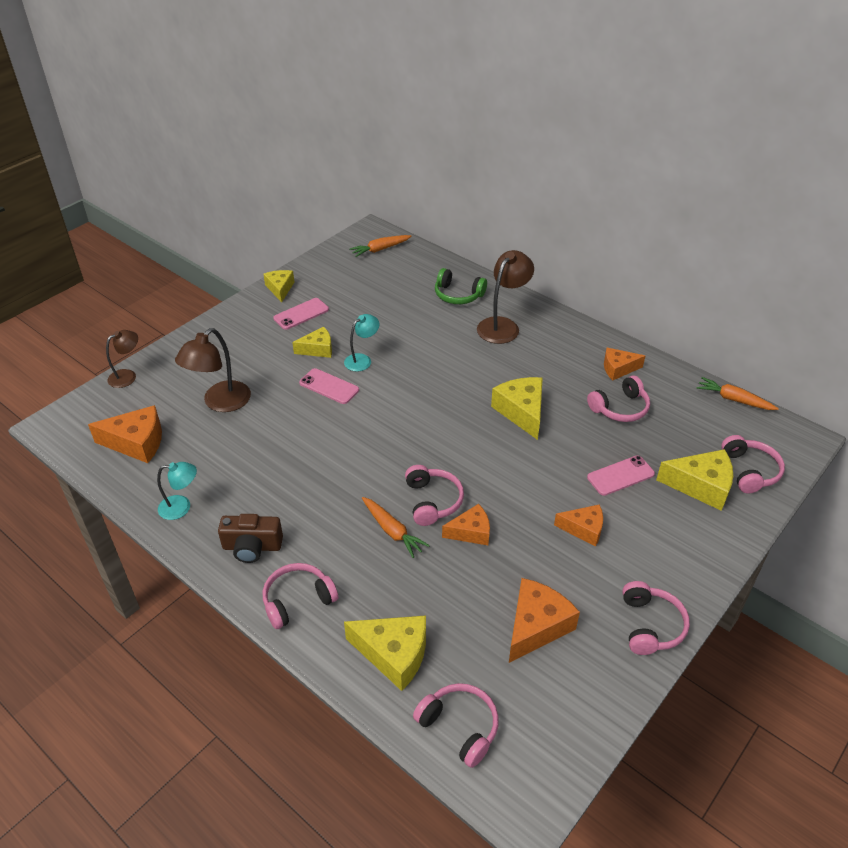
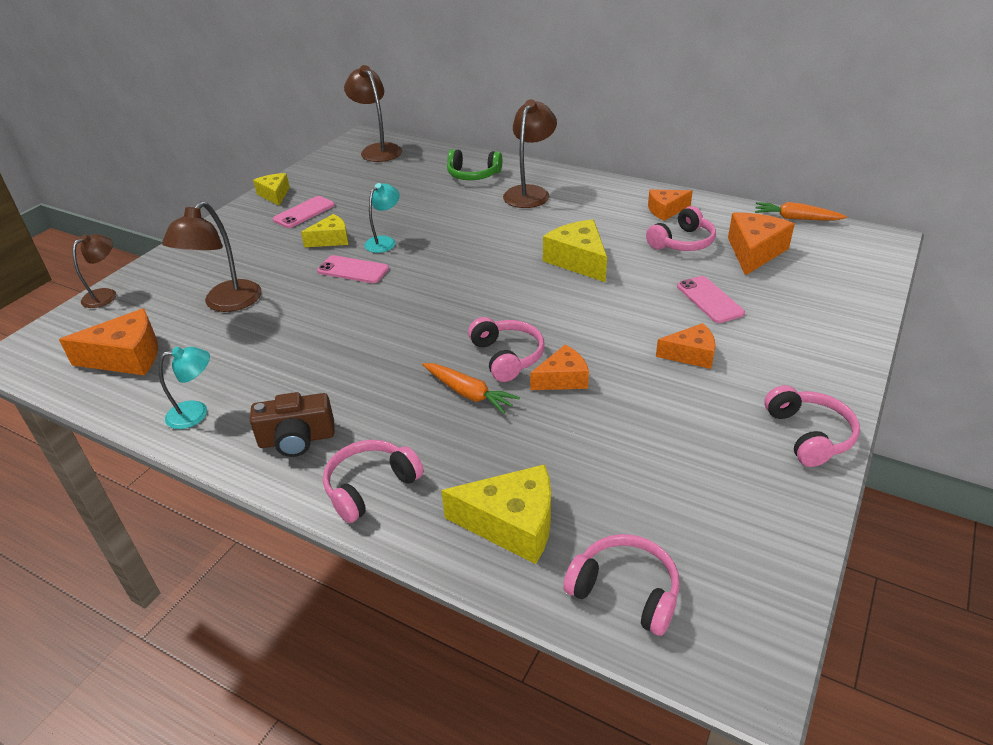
camera: 10 degrees left, 5 degrees down
orange carrot [349,235,412,257] -> brown lamp [344,65,402,162]
orange cheese [509,578,580,663] -> orange cheese moved to [728,213,795,276]
pink phone [587,455,655,496] -> pink phone turned 75 degrees counterclockwise [677,276,745,323]
yellow cheese [656,449,733,511] -> none
pink headphones [721,435,785,493] -> none

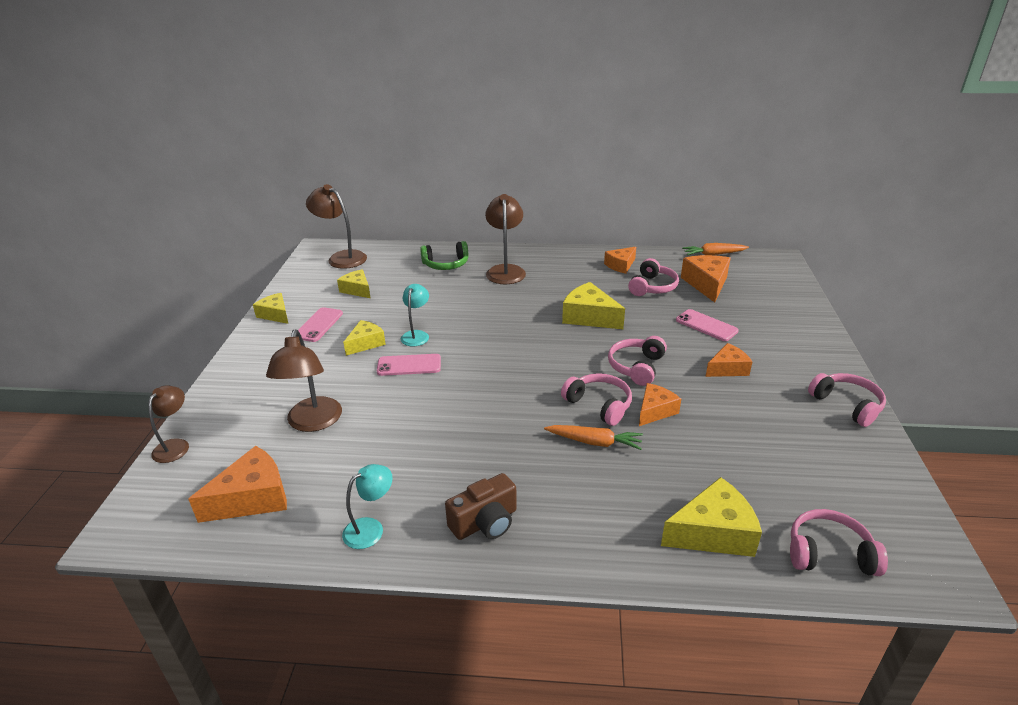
camera: 25 degrees left, 5 degrees down
pink headphones [323,440,424,523] -> pink headphones moved to [608,336,667,386]
none -> yellow cheese [337,269,370,298]

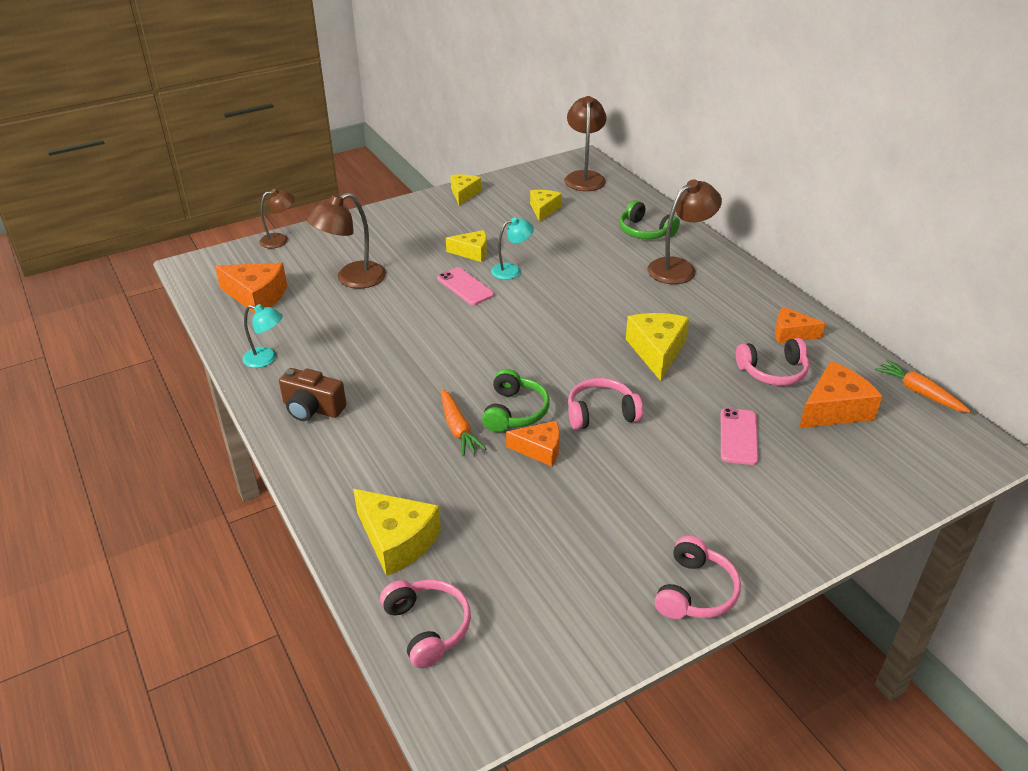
camera: 55 degrees right, 5 degrees up
pink phone [298,307,343,342] -> none
pink headphones [561,373,632,426] -> green headphones [482,369,550,432]
orange cheese [705,343,752,377] -> none

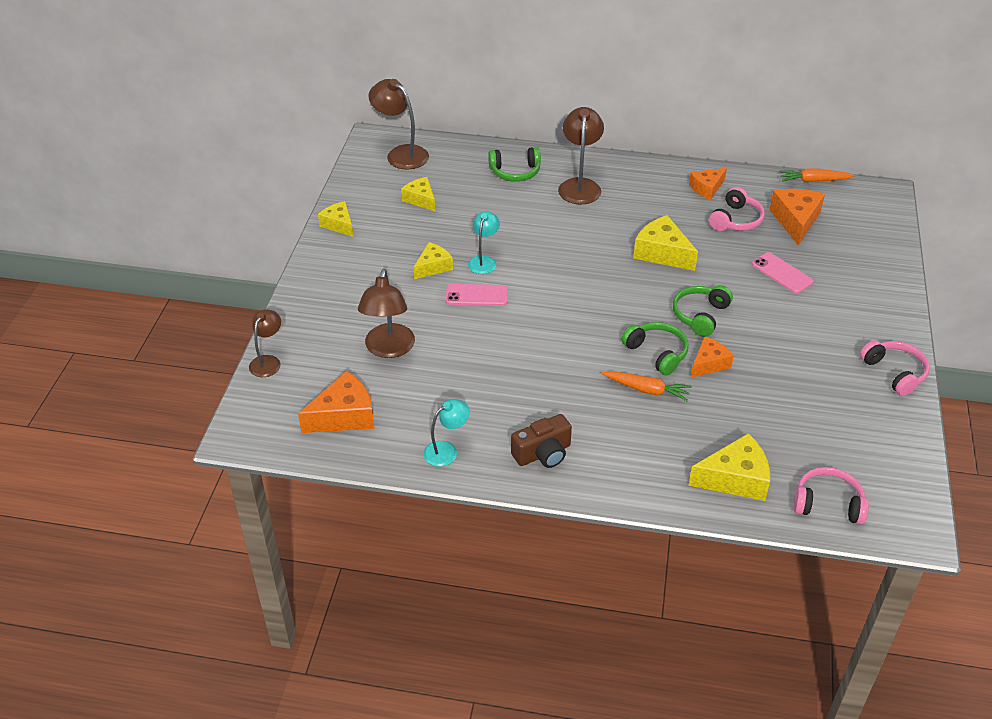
camera: 50 degrees left, 5 degrees up
pink headphones [568,378,643,430] -> green headphones [673,285,733,337]

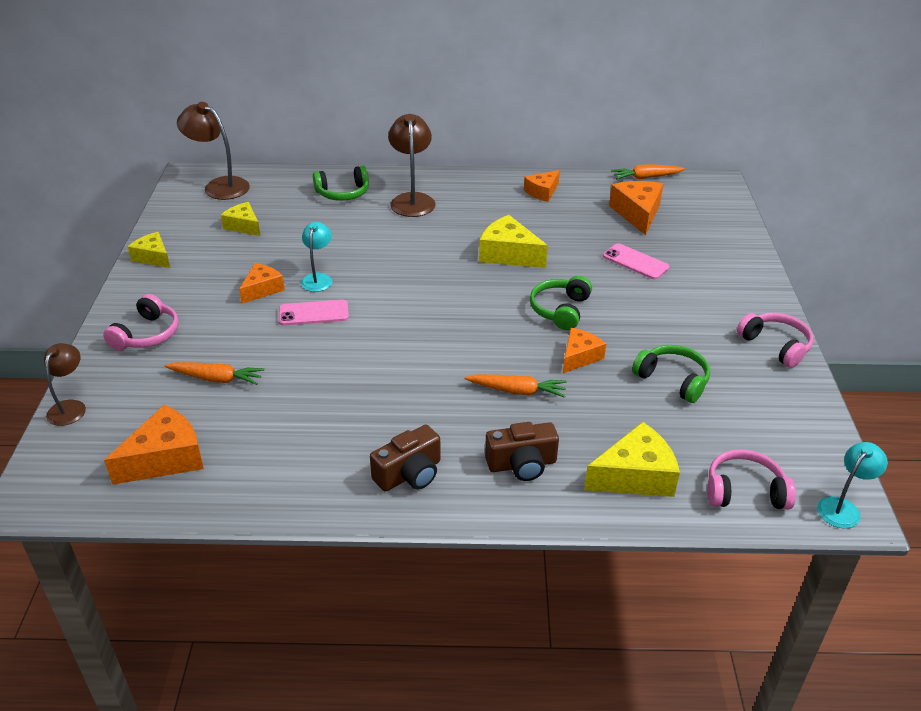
camera: 10 degrees left, 5 degrees down
brown lamp [358,269,415,358] -> orange carrot [165,362,265,385]
yellow cheese [413,242,453,279] -> orange cheese [239,263,285,304]
turquoise lamp [423,399,470,467] -> turquoise lamp moved to [817,442,888,529]
green headphones [622,322,689,376] -> green headphones moved to [632,345,710,403]
pink headphones [709,187,765,231] -> pink headphones moved to [103,294,179,351]
none -> brown camera [485,422,559,481]

